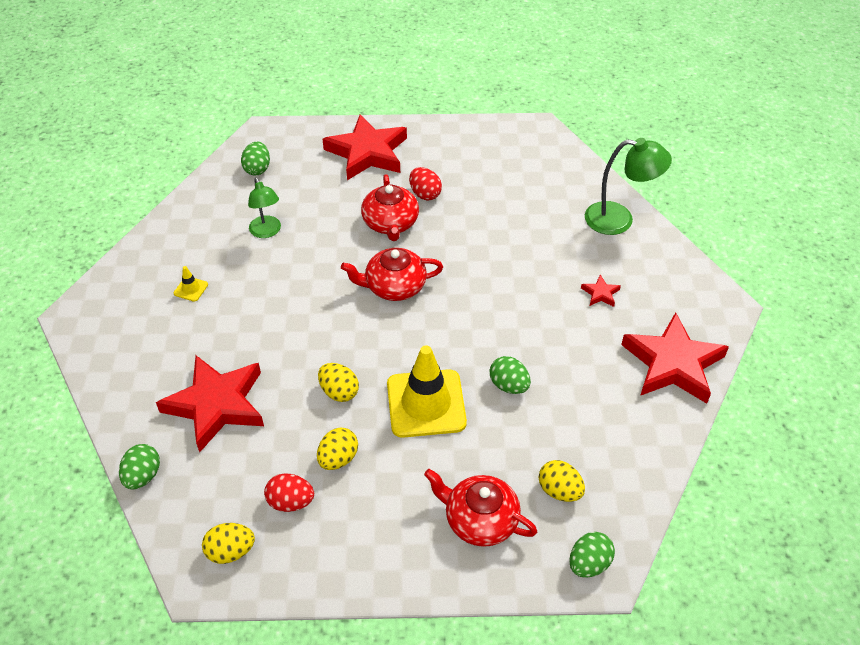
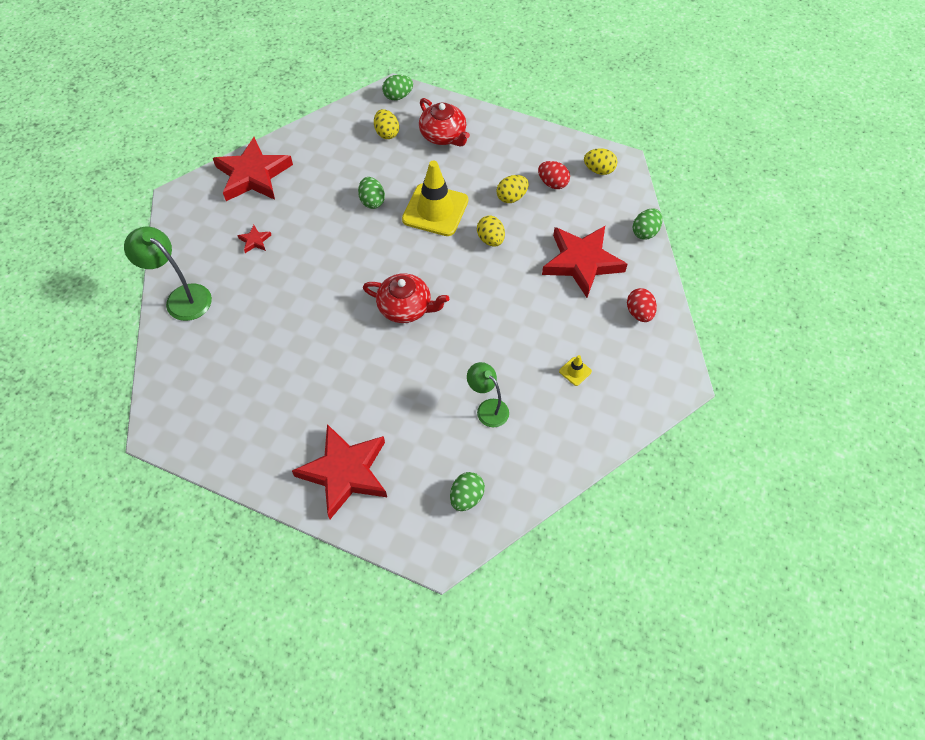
camera: 155 degrees left, 10 degrees up
green lamp [248,178,281,238] -> green lamp turned 45 degrees counterclockwise [467,362,509,427]
red teapot [361,174,419,241] -> none
red egg [409,167,442,201] -> red egg moved to [627,288,657,322]

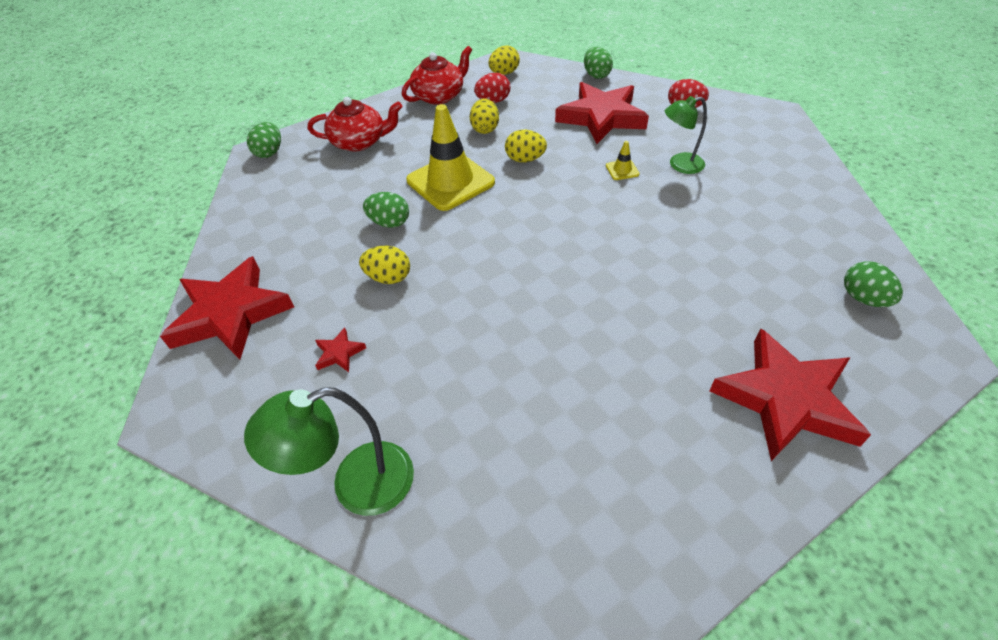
camera: 55 degrees left, 10 degrees down
red teapot [363,273,449,323] -> red teapot moved to [402,46,472,105]
yellow egg [374,109,399,139] -> yellow egg moved to [359,246,410,284]
green lamp [467,362,509,427] -> green lamp moved to [665,96,707,174]
yellow traffic cone [559,355,592,386] -> yellow traffic cone moved to [606,141,640,180]

